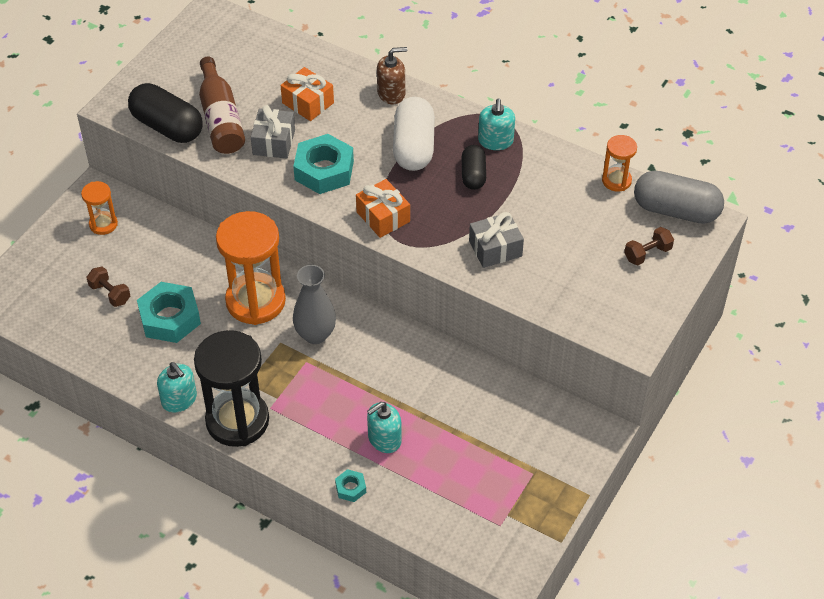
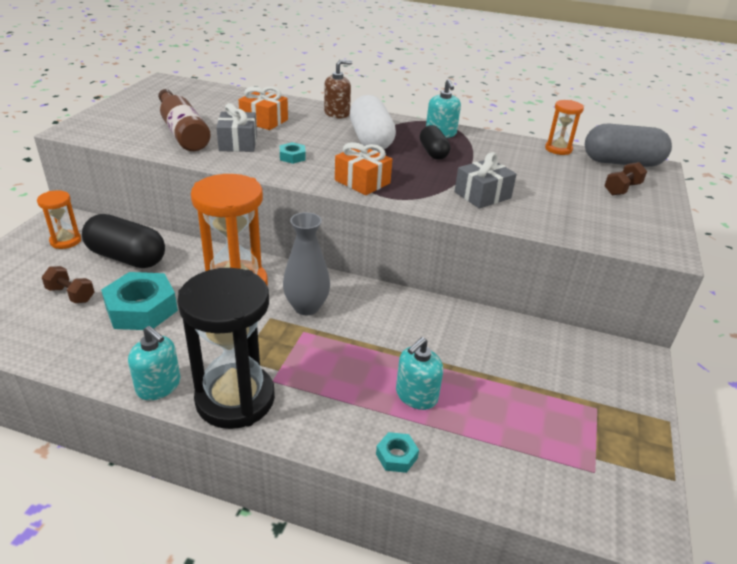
camera: 15 degrees left, 15 degrees down
black capsule [128,83,203,143] -> black capsule moved to [82,214,165,268]
turquoise nut [293,134,354,194] -> turquoise nut [280,142,306,164], size x0.47

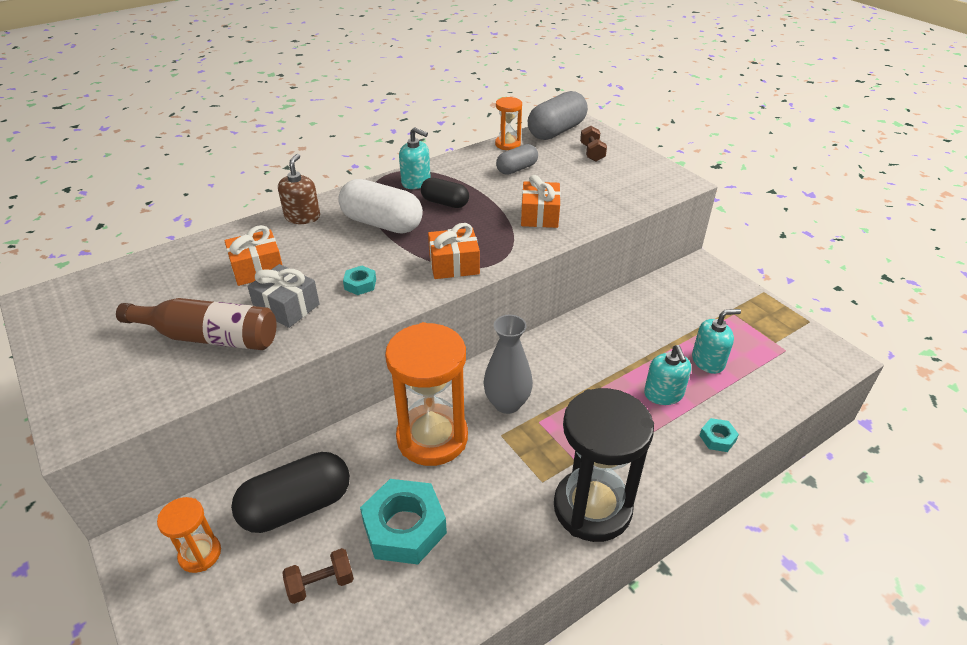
camera: 50 degrees left, 5 degrees up
turquoise soap dispenser [128,326,180,400] -> turquoise soap dispenser moved to [692,309,741,374]
grey gift [455,152,517,209] -> orange gift [521,175,561,228]
none -> grey capsule [496,144,538,175]

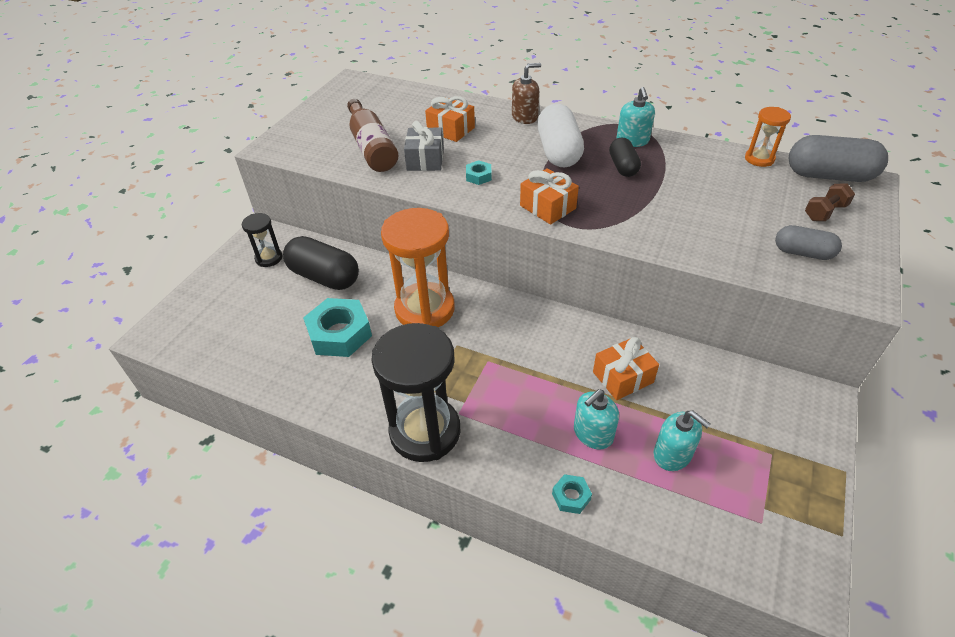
camera: 60 degrees right, 5 degrees up
orange hourglass [157,497,221,573] -> black hourglass [242,213,282,267]
brown dumbbell [282,548,354,604] -> none
grey vase [483,315,533,414] -> none
grey capsule [496,144,538,175] -> grey capsule moved to [775,225,842,260]
orange gift [521,175,561,228] -> orange gift moved to [593,337,659,400]

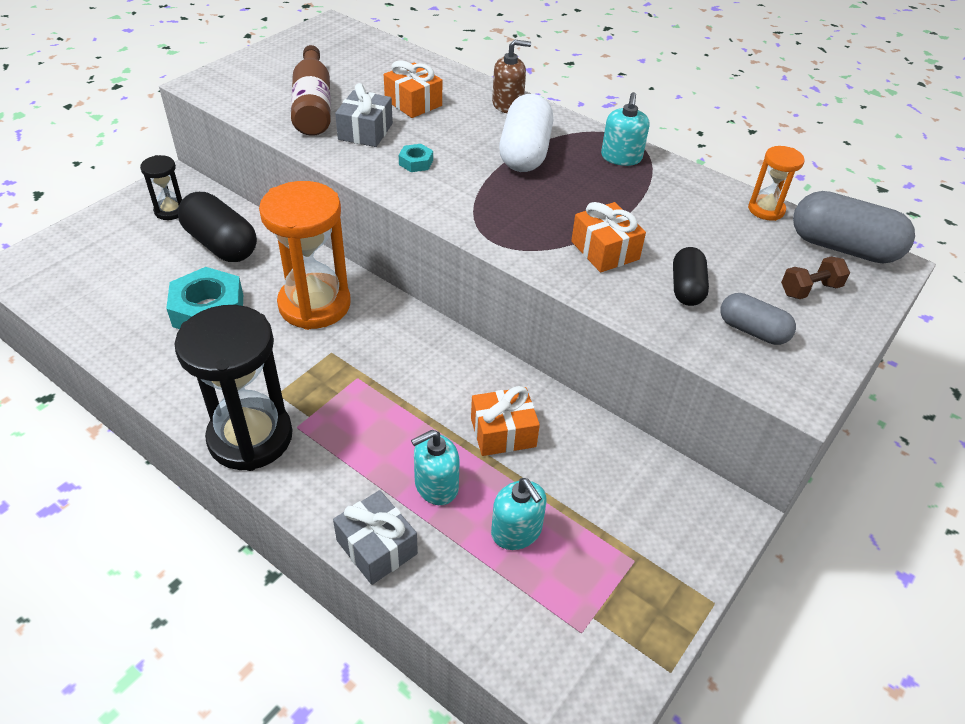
camera: 10 degrees right, 0 degrees up
orange gift [520,168,579,225] -> orange gift moved to [571,202,646,273]
turquoise nut [552,474,592,514] -> grey gift [333,490,418,585]
black capsule [609,138,641,177] -> black capsule moved to [673,247,709,306]

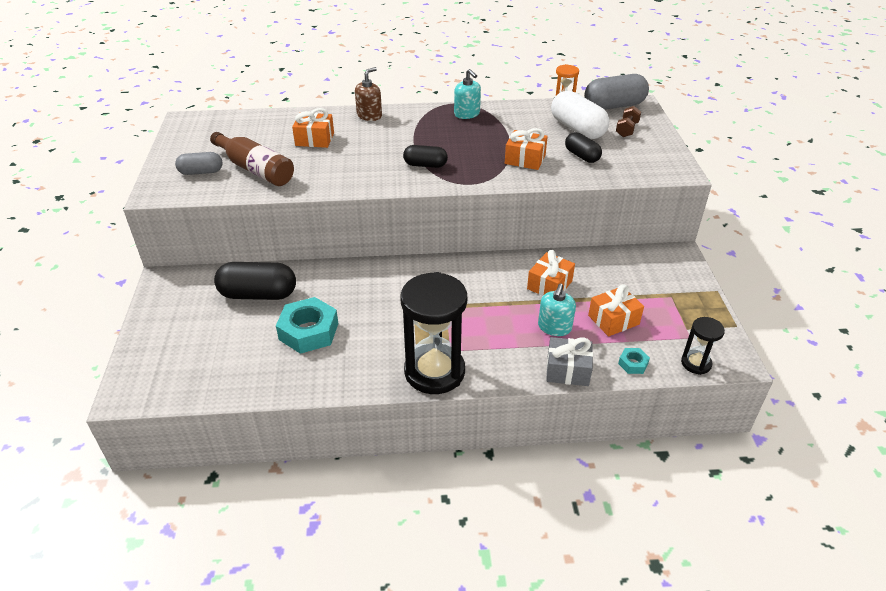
camera: 40 degrees left, 5 degrees down
black hourglass [140,155,182,220] -> black hourglass moved to [681,317,725,375]
orange hourglass [259,181,351,330] -> none
grey gift [335,83,393,147] -> none
turquoise nut [399,144,433,172] -> turquoise nut moved to [618,348,650,374]
turquoise soap dispenser [491,478,547,550] -> orange gift [588,284,644,337]
white capsule [499,94,553,172] -> white capsule moved to [551,91,609,139]
grey capsule [720,293,796,345] -> grey capsule moved to [175,152,223,175]
none -> black capsule [403,145,448,168]

